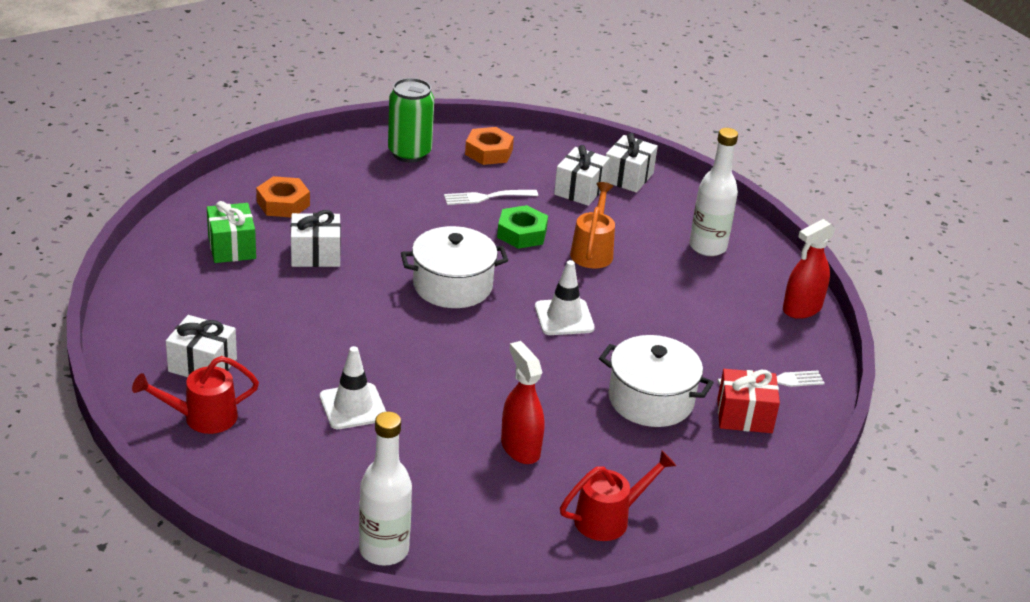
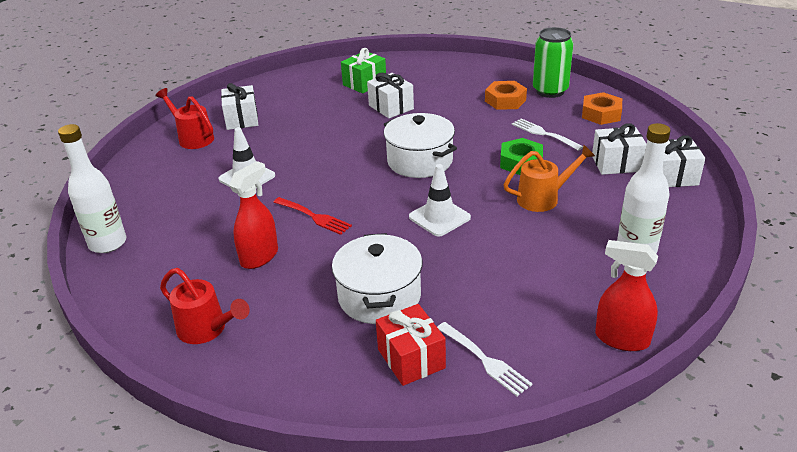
camera: 65 degrees right, 0 degrees up
orange nut [256,176,310,217] -> orange nut moved to [485,81,527,110]
none -> red fork [273,197,352,235]

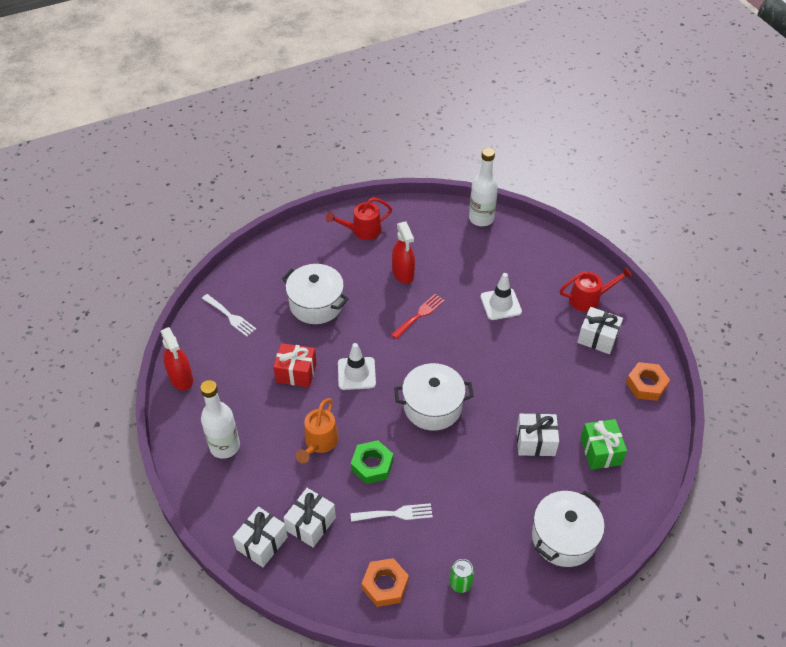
camera: 125 degrees right, 15 degrees up
red fork [273,197,352,235] -> red fork turned 150 degrees clockwise [391,294,445,339]
red gift [376,304,446,386] -> red gift moved to [273,343,317,387]
white fork [437,322,533,396] -> white fork turned 135 degrees counterclockwise [202,294,256,336]
orange nut [485,81,527,110] -> orange nut moved to [626,362,670,401]
green can [533,27,573,98] -> green can [450,559,474,593], size x0.54
red spray bottle [595,240,658,351] -> red spray bottle turned 90 degrees clockwise [161,327,193,390]
none -> white pot [532,491,605,567]

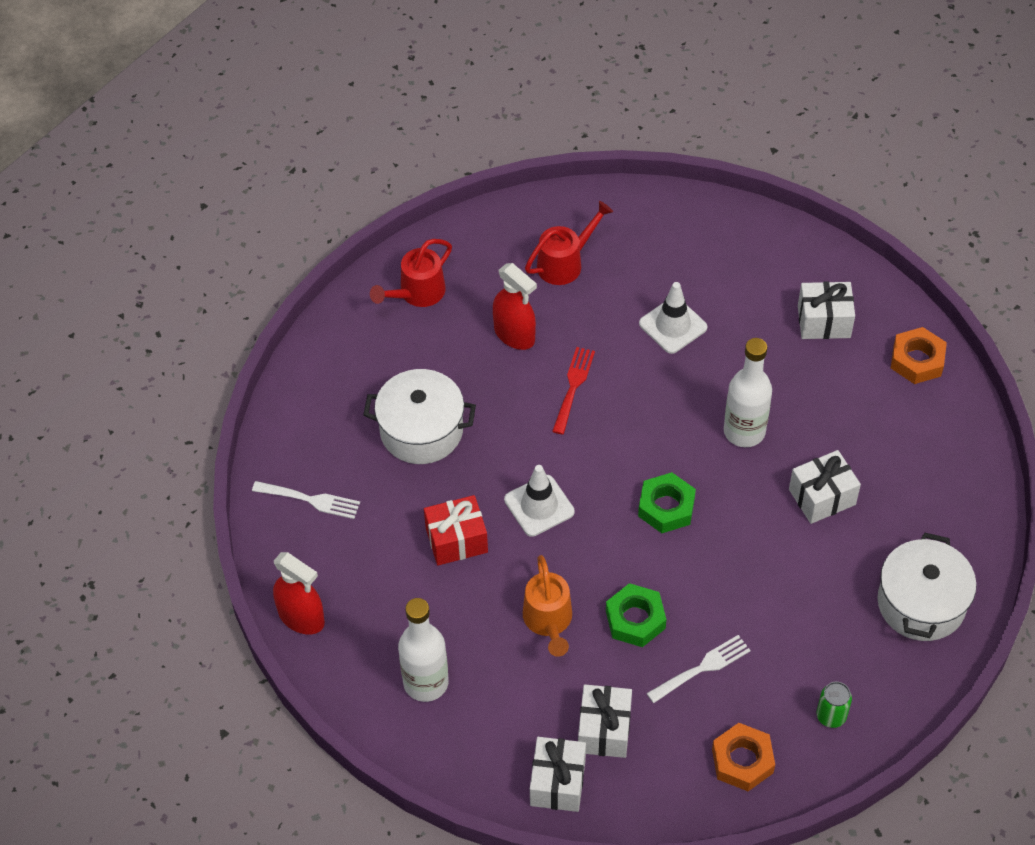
camera: 25 degrees left, 5 degrees up
white pot [394,363,474,431] -> green nut [638,472,696,533]
white bottle [469,148,498,226] -> white bottle moved to [724,338,772,447]
red watering can [560,267,633,312] -> red watering can moved to [525,201,613,285]
green gift [580,419,627,470] -> none

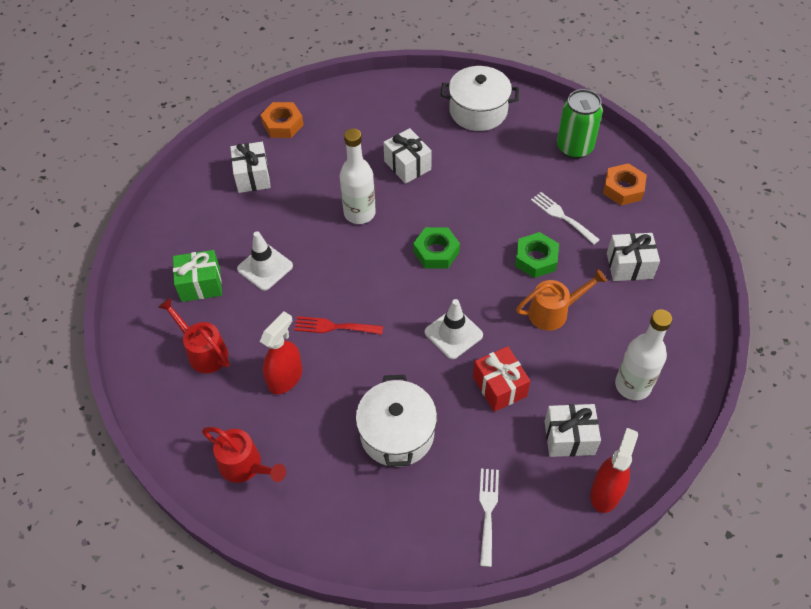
camera: 100 degrees left, 0 degrees up
white gift [530,737,586,812] -> white gift moved to [544,404,601,457]
green can [817,682,852,728] -> green can [557,89,603,159], size x1.85
none -> green gift [173,250,222,302]

